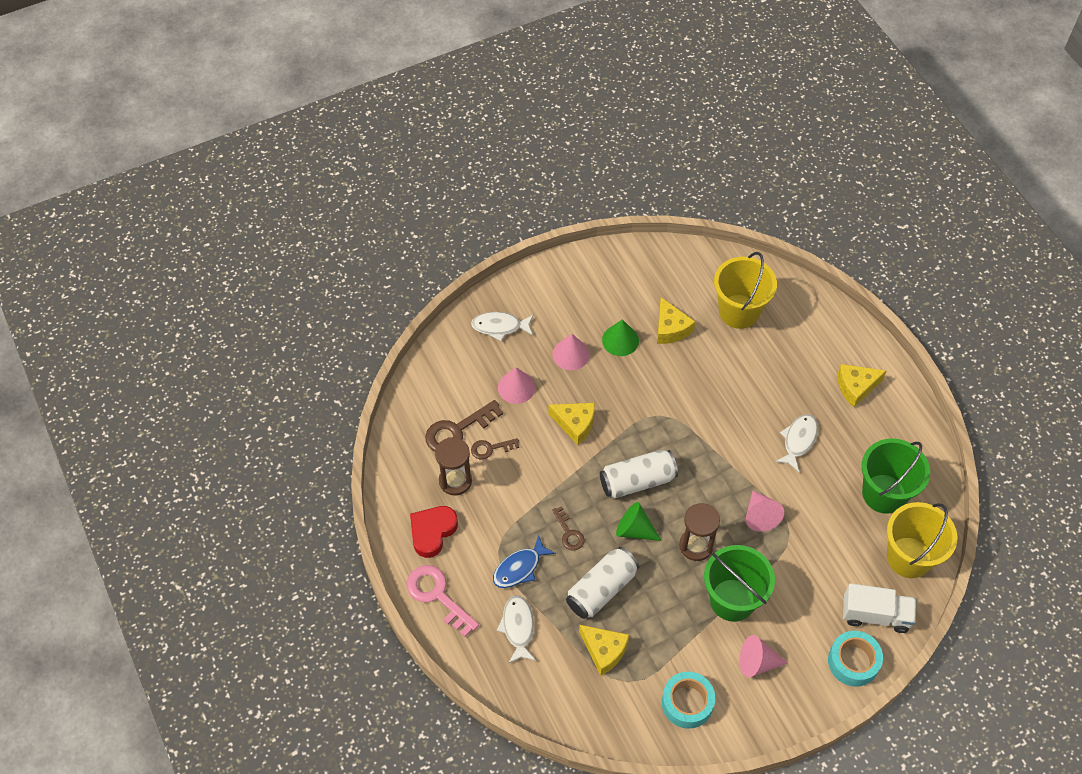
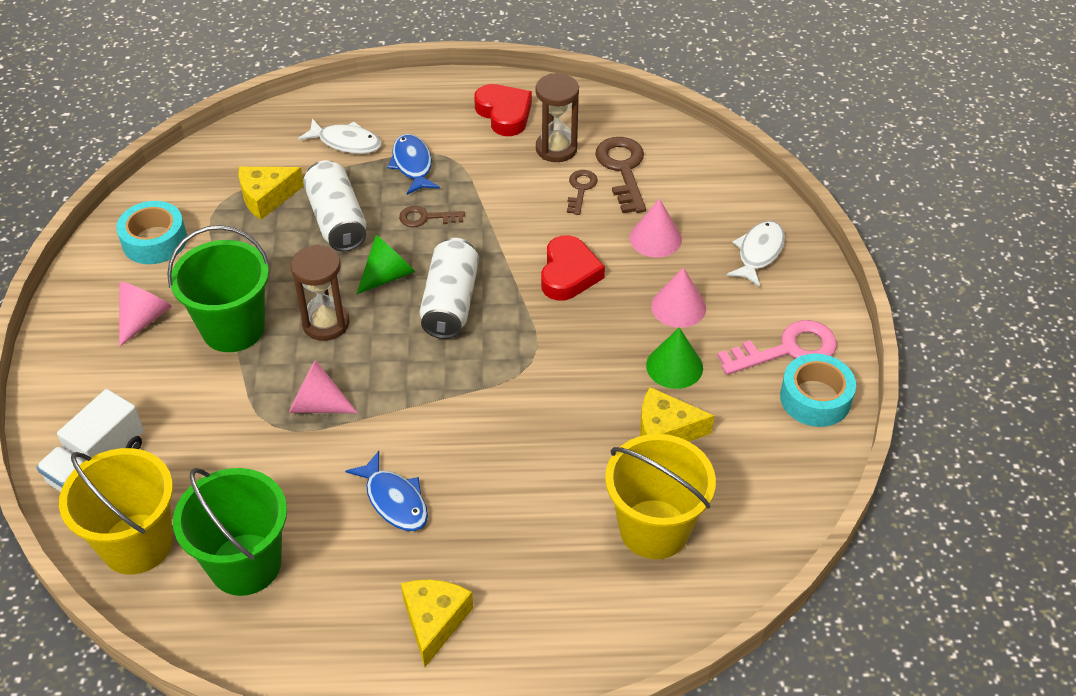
camera: 115 degrees right, 10 degrees down
pink key [406,565,479,637] -> pink key moved to [717,320,837,375]
yellow cheese [548,403,595,445] -> red heart [541,235,605,301]
white fish [775,414,818,472] -> blue fish [345,451,428,531]
turquoise tape [828,631,883,687] -> turquoise tape moved to [780,354,856,427]

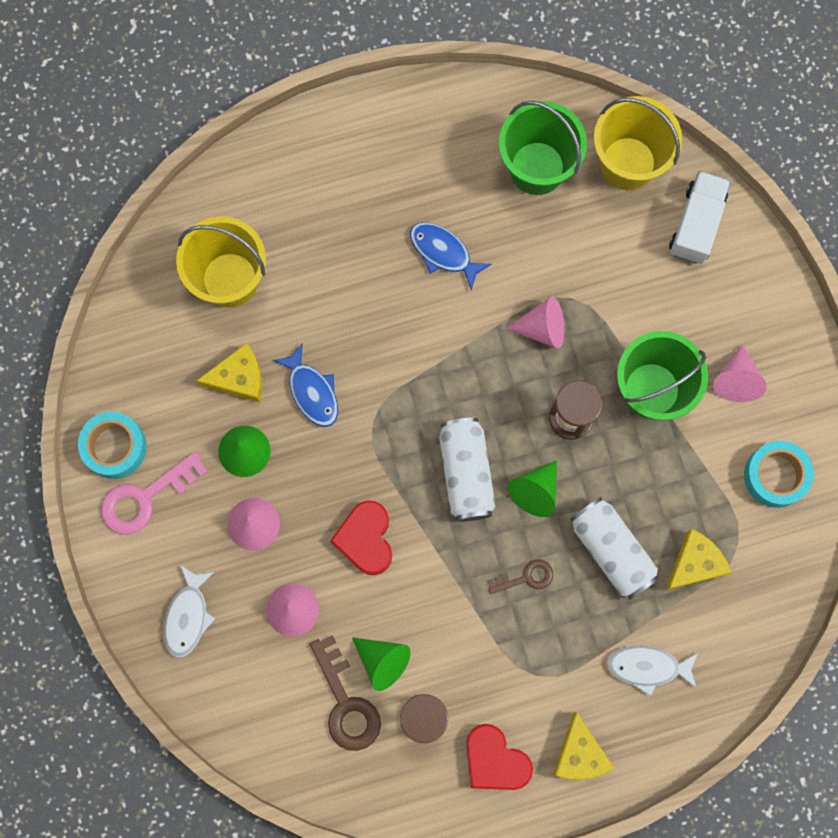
camera: 165 degrees right, 30 degrees up
blue fish [387,134,440,195] -> blue fish moved to [273,344,338,427]
yellow cheese [401,579,473,667] -> yellow cheese moved to [553,712,614,780]
brown key [567,170,598,215] -> green cone [352,637,410,691]

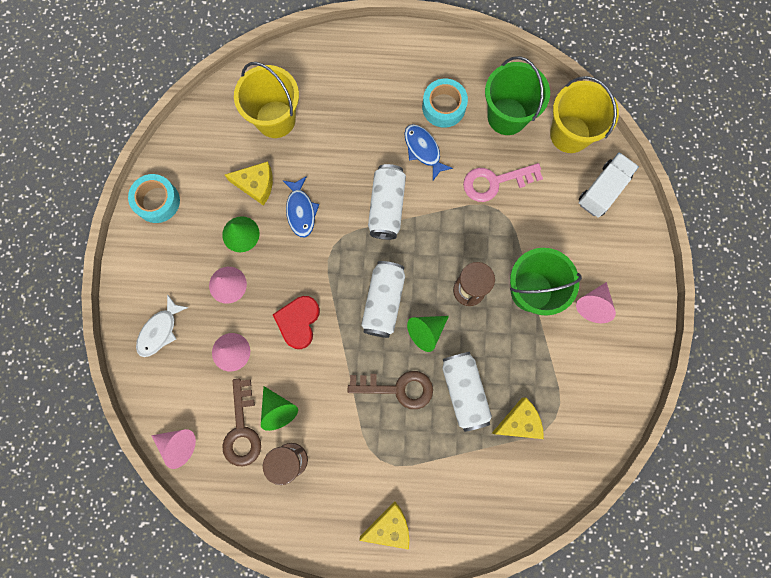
camera: 20 degrees right, 0 degrees up
pink key [101,451,208,535] -> pink key moved to [463,163,543,202]
red heart [466,724,533,790] -> none
brown key [487,559,553,594] -> brown key [348,371,433,409], size x1.73
pink cone [505,297,564,348] -> pink cone moved to [151,429,196,469]
yellow cheese [553,712,614,780] -> yellow cheese turned 120 degrees counterclockwise [359,502,409,550]
white fish [607,646,698,696] -> none
turquoise tape [744,441,814,508] -> turquoise tape moved to [422,79,468,128]
none -> white can [368,164,406,240]

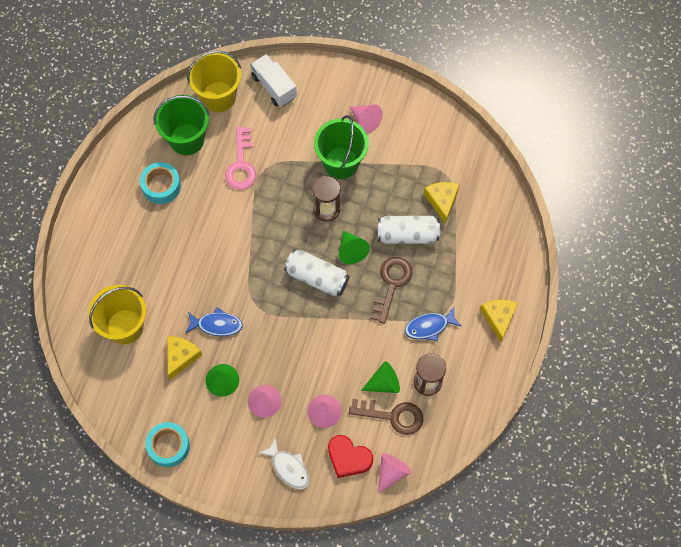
camera: 75 degrees left, 10 degrees down
red heart [273,296,320,349] -> red heart moved to [328,435,373,478]
white can [368,164,406,240] -> none
blue fish [404,124,453,180] -> blue fish moved to [405,307,462,341]

